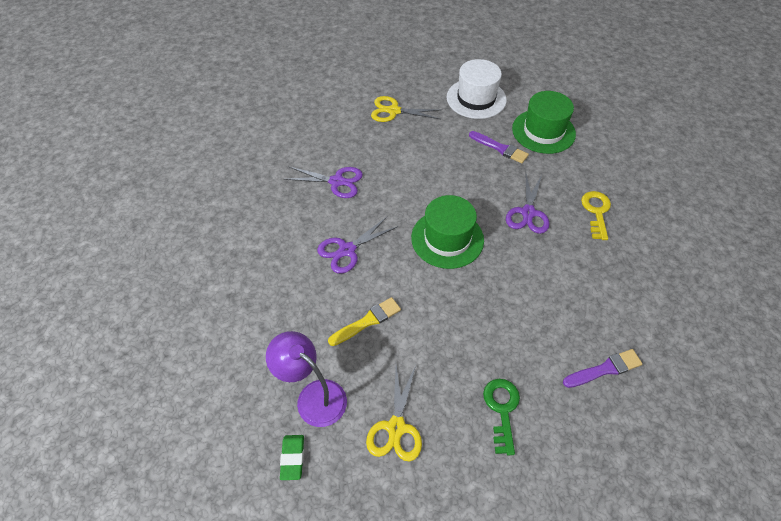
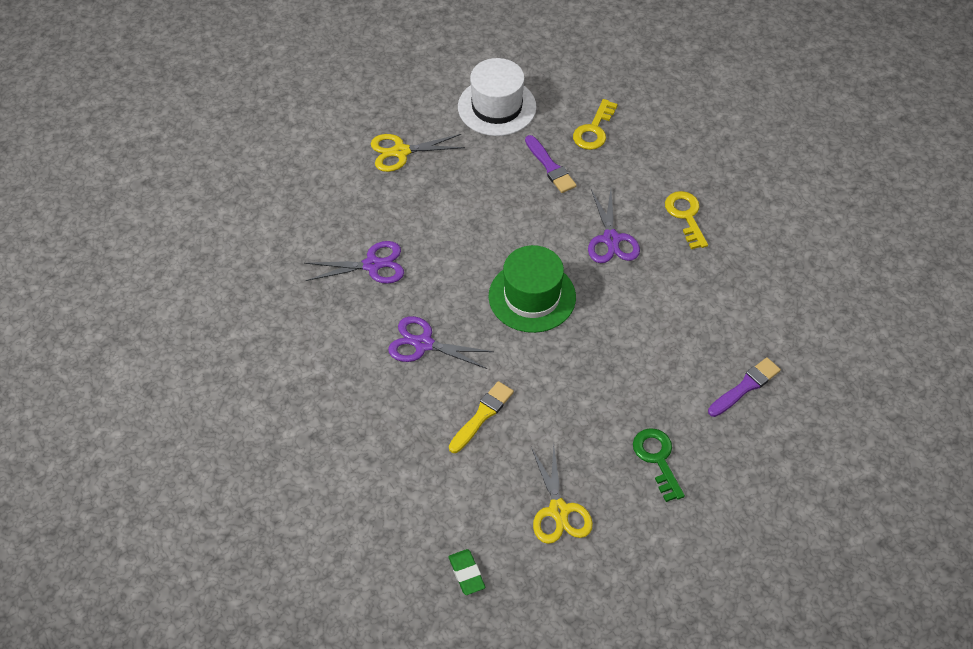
camera: 20 degrees left, 0 degrees up
purple lamp [266,331,347,427] -> none
purple scissors [317,217,398,274] -> purple scissors turned 75 degrees clockwise [388,316,494,369]
purple brush [469,131,529,164] -> purple brush turned 45 degrees clockwise [525,135,577,193]
green hat [512,91,576,154] -> yellow key [573,99,618,150]

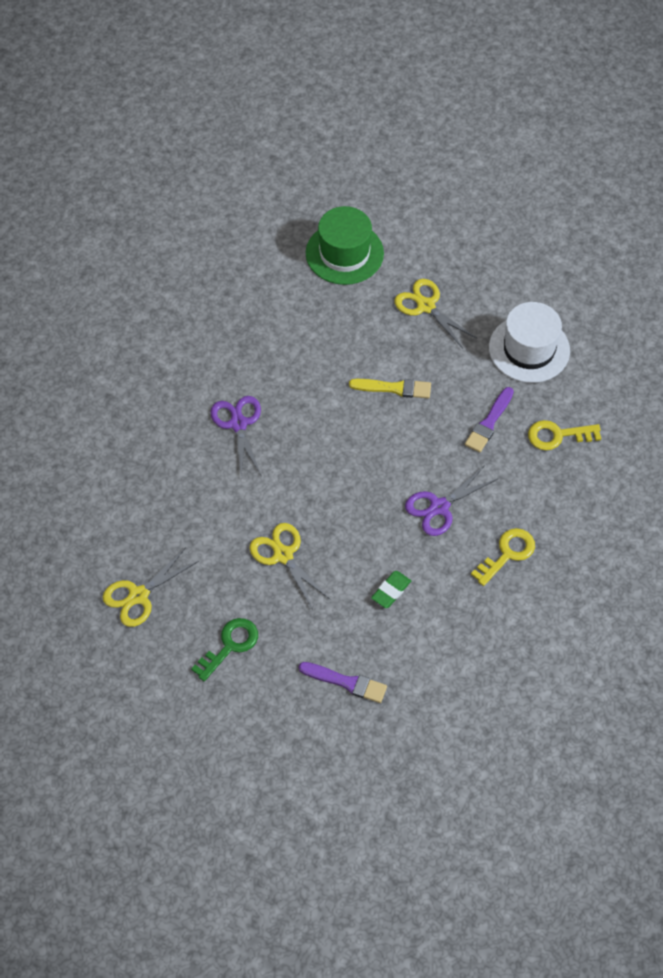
camera: 60 degrees right, 5 degrees up
purple scissors [304,241,404,284] -> none
green eraser [448,549,485,595] -> green eraser moved to [371,571,411,608]
yellow brush [449,381,514,453] -> yellow brush moved to [349,379,431,399]
green hat [488,245,576,333] -> green hat moved to [306,206,384,285]
none -> yellow scissors [249,523,331,610]

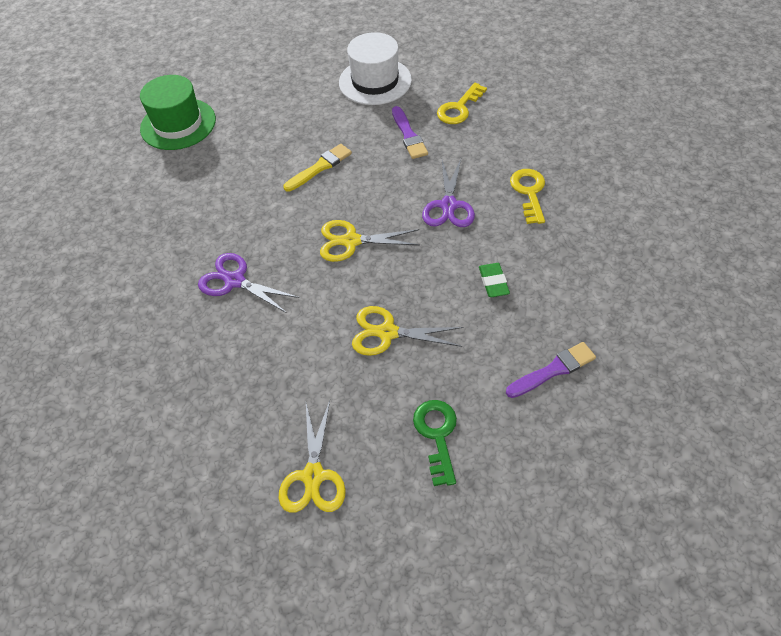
camera: 45 degrees left, 5 degrees down
yellow scissors [394,279,476,347] -> yellow scissors moved to [320,220,419,262]

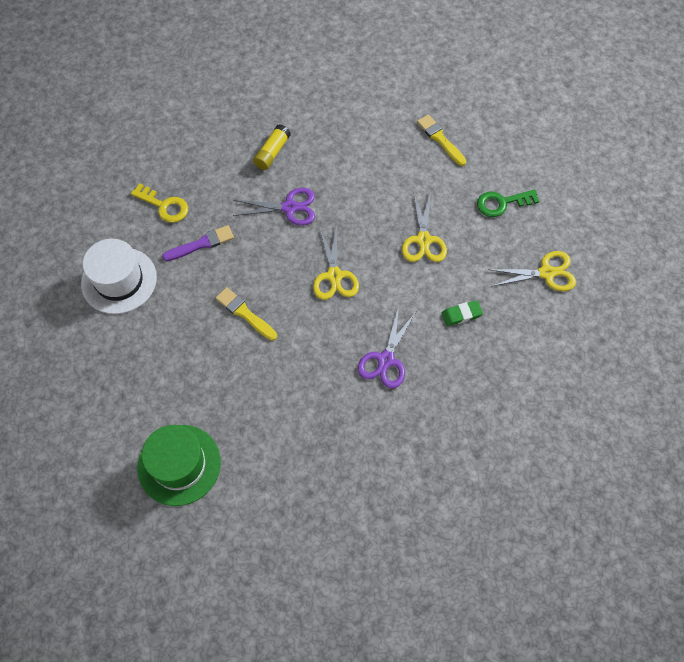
camera: 100 degrees left, 10 degrees up
green eraser [479,263,510,297] -> green eraser moved to [442,300,483,326]
purple brush [506,342,596,398] -> yellow brush [417,114,466,166]
yellow key [510,169,545,224] -> yellow glue stick [253,124,291,170]

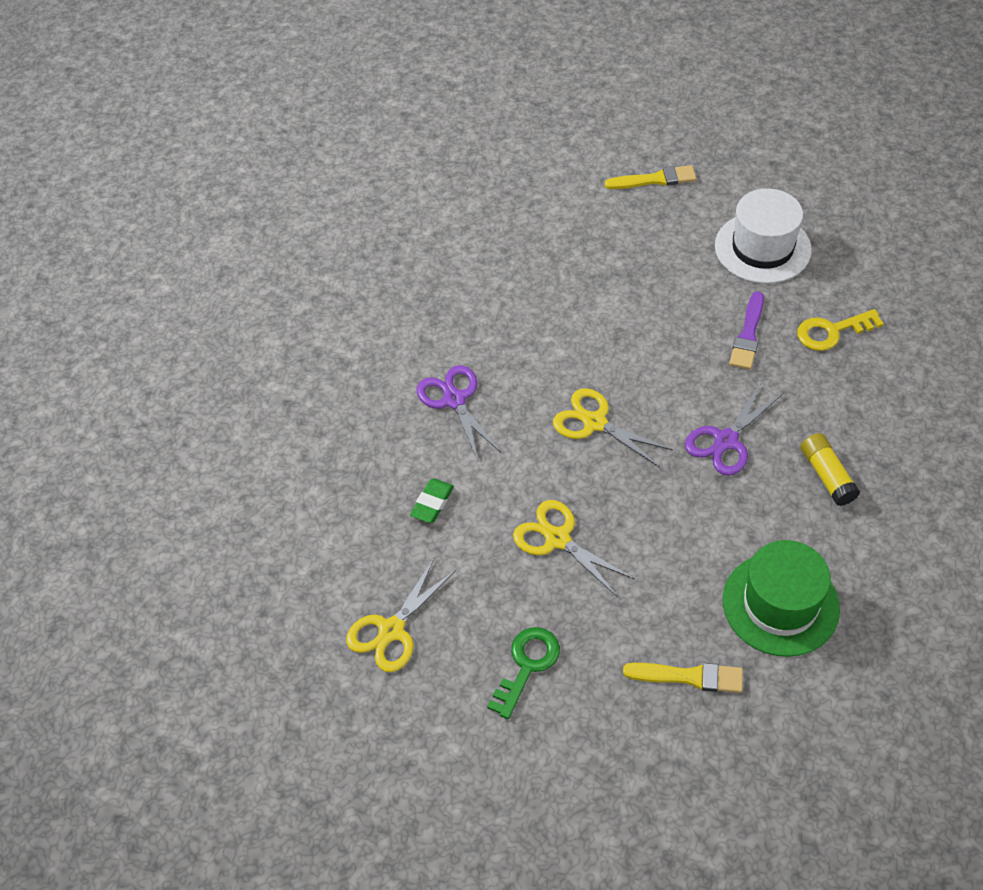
camera: 135 degrees right, 10 degrees down
green hat [137,425,221,506] -> green hat moved to [723,540,840,657]
yellow brush [216,287,277,341] -> yellow brush moved to [605,165,696,189]

